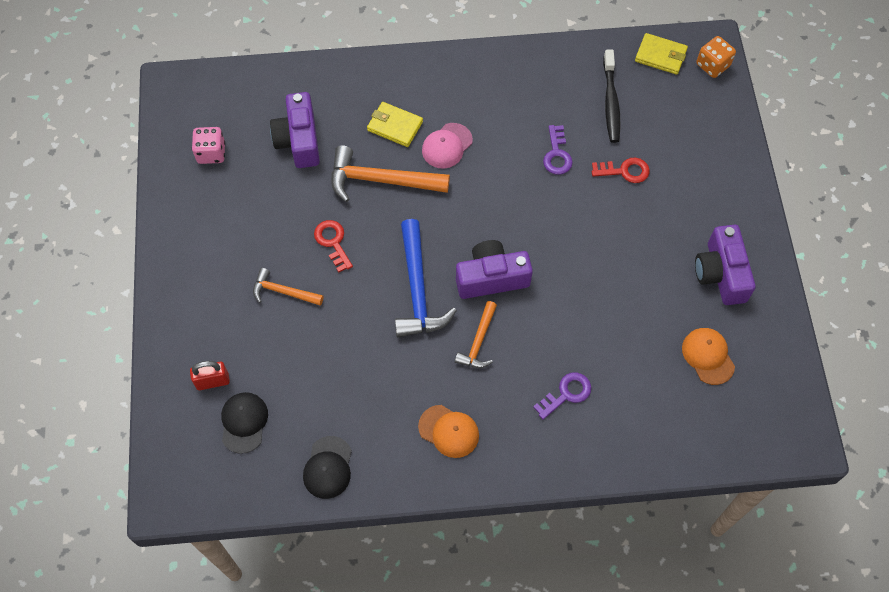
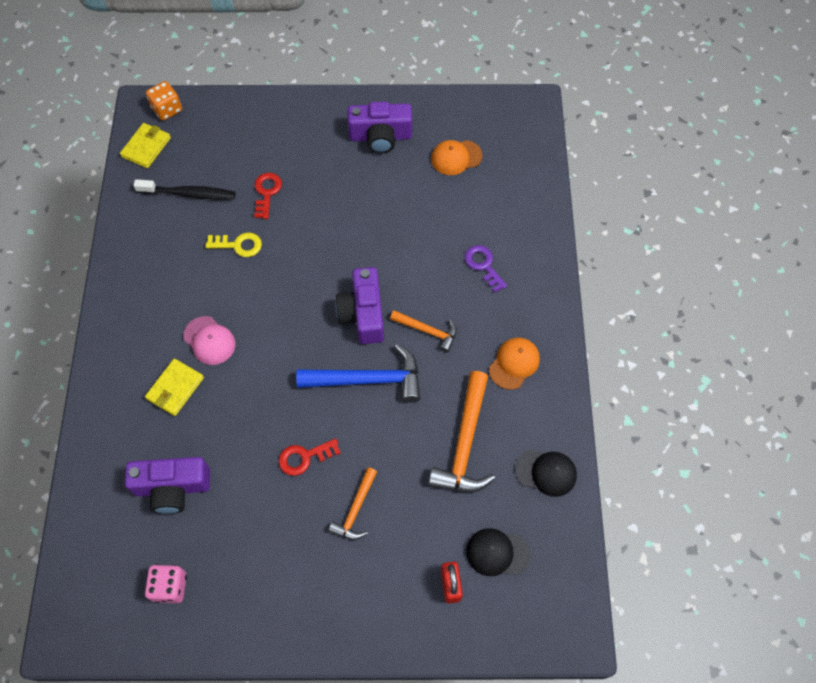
camera: 85 degrees left, 0 degrees up
orange hammer [331,145,450,202] -> orange hammer moved to [428,371,495,492]
purple key [543,125,573,175] -> yellow key [206,233,262,257]

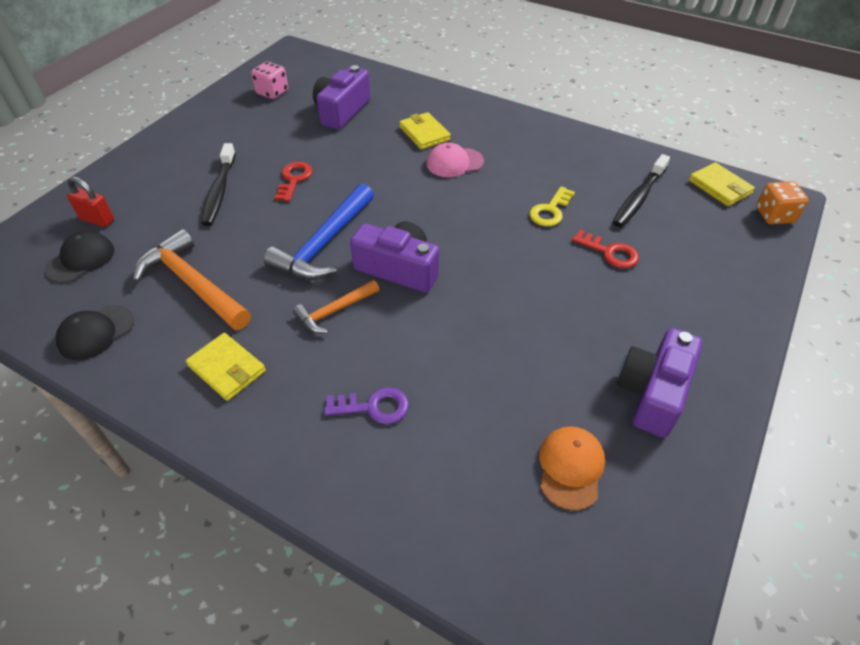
camera: 120 degrees right, 15 degrees down
orange hammer [328,467,377,540] -> black toothbrush [201,143,236,226]
orange cap [489,338,540,390] -> yellow wallet [186,333,266,401]

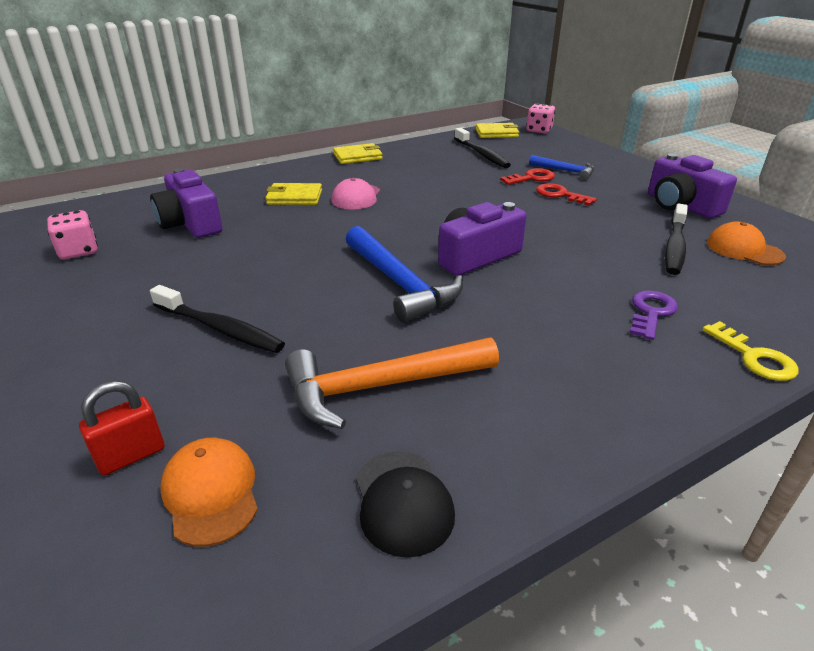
camera: 60 degrees left, 15 degrees down
black cap [45,231,114,283] -> orange cap [160,438,258,547]
yellow wallet [186,333,266,401] -> yellow wallet moved to [333,143,383,164]
red key [274,162,313,202] -> red key moved to [536,183,597,206]
orange hammer [293,280,380,333] -> none
yellow key [530,186,575,226] -> yellow key moved to [702,321,799,381]
orange dice [756,181,808,225] -> pink dice [526,104,555,133]
none -> blue hammer [529,155,595,180]
none -> black toothbrush [665,203,688,275]

